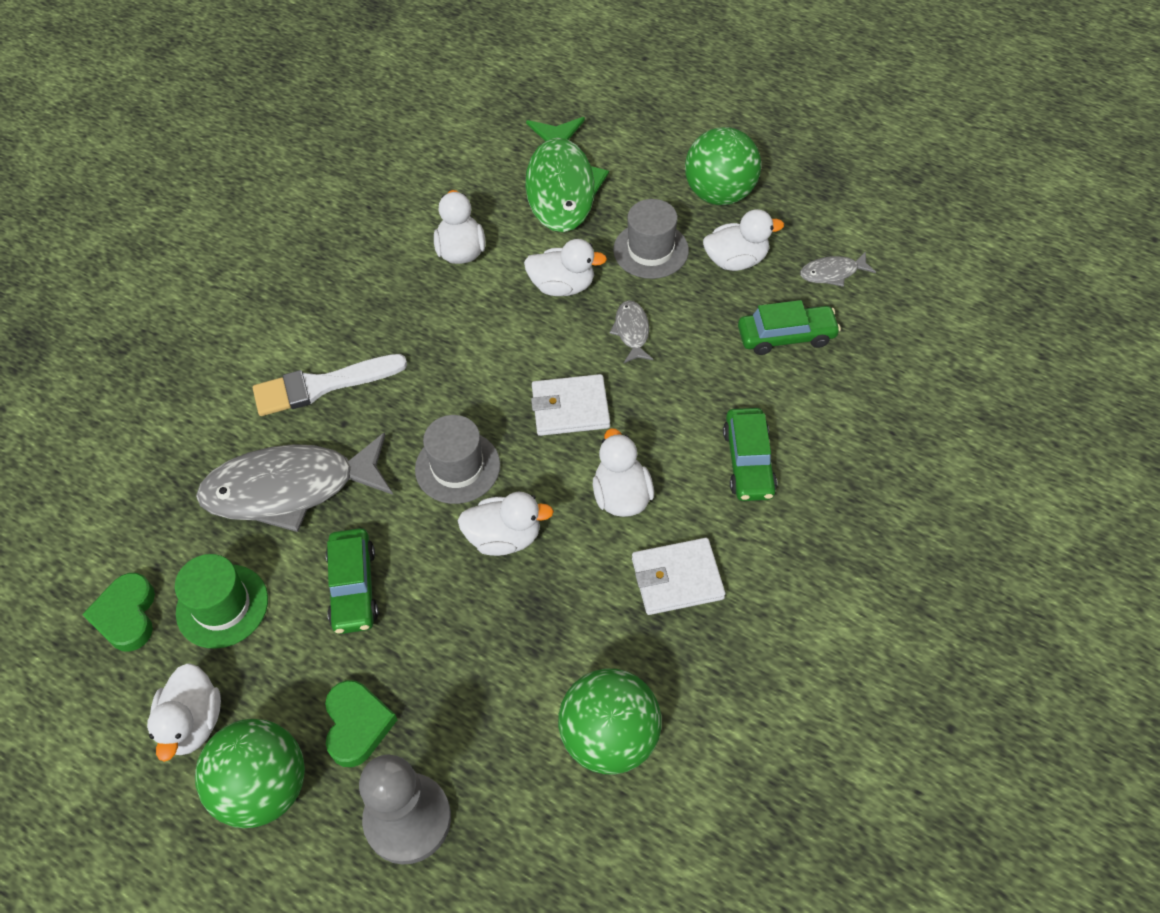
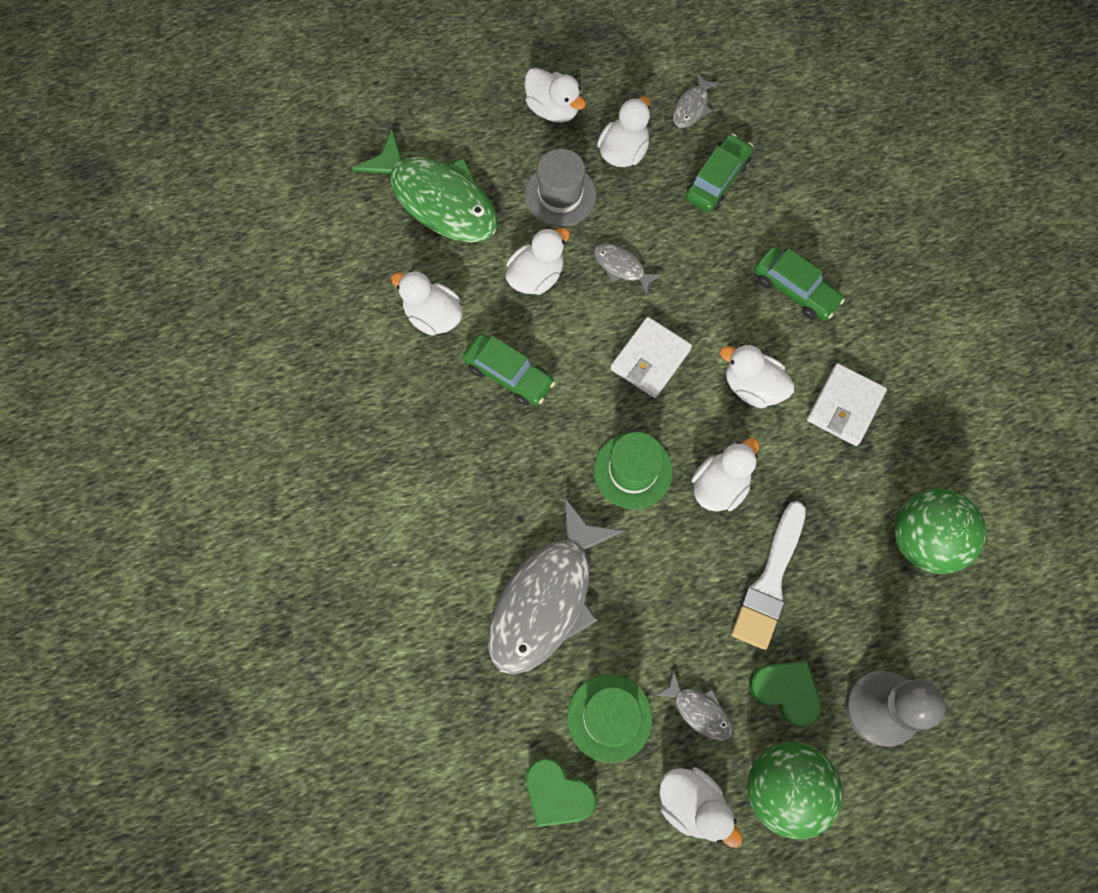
camera: 50 degrees left, 15 degrees up
white brush [253,354,407,416] -> white brush moved to [731,501,806,650]
green car [326,528,378,634] -> green car moved to [463,334,555,406]
grey hat [415,415,500,504] -> green hat [594,432,673,509]
green ball [685,127,761,205] -> white duck [525,68,586,123]
none -> grey fish [655,670,733,741]

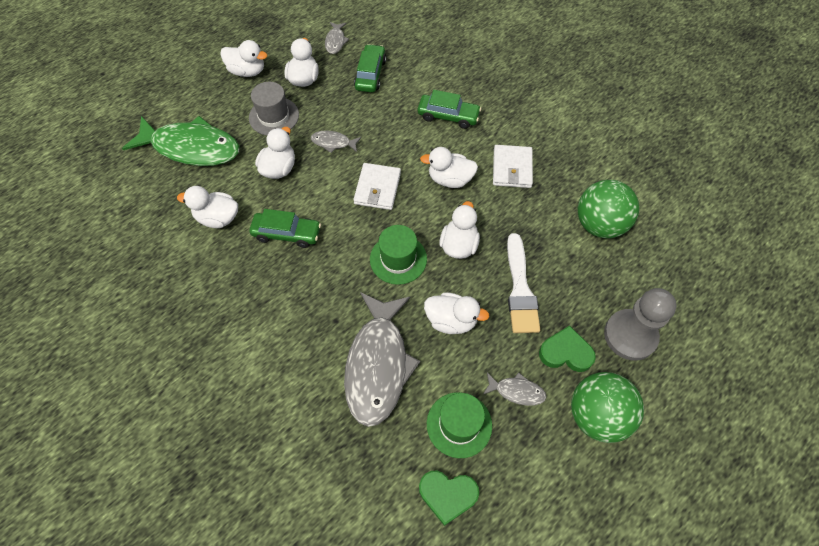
camera: 25 degrees left, 10 degrees down
white duck [660,767,743,848] -> white duck moved to [424,292,489,334]

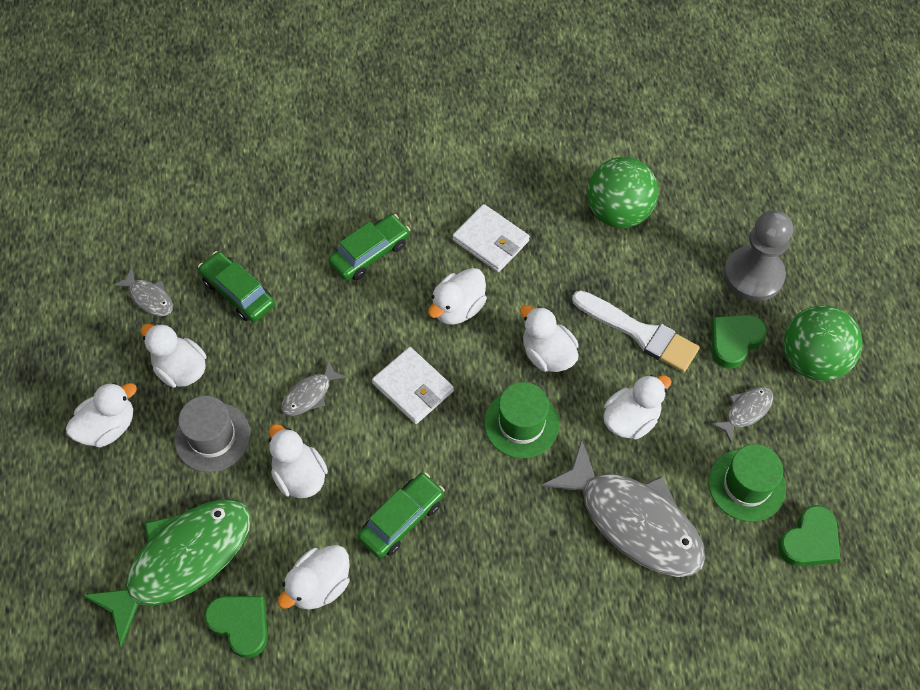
camera: 55 degrees left, 0 degrees up
none -> green heart [204,596,268,658]

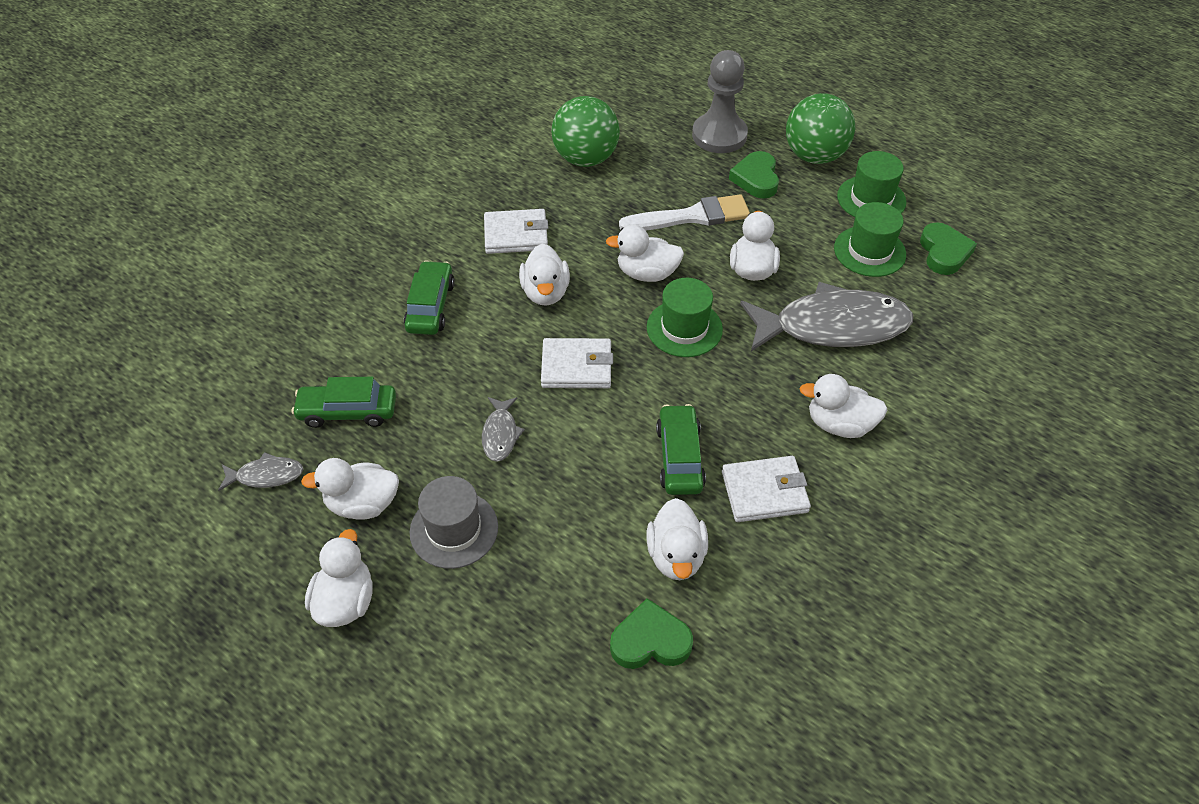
camera: 45 degrees left, 10 degrees down
green fish [82,499,251,648] -> none
white duck [269,424,328,498] -> white duck moved to [799,374,888,438]
grey fish [711,387,773,443] -> none
none -> white wallet [722,456,811,522]
none -> green hat [837,151,906,217]

